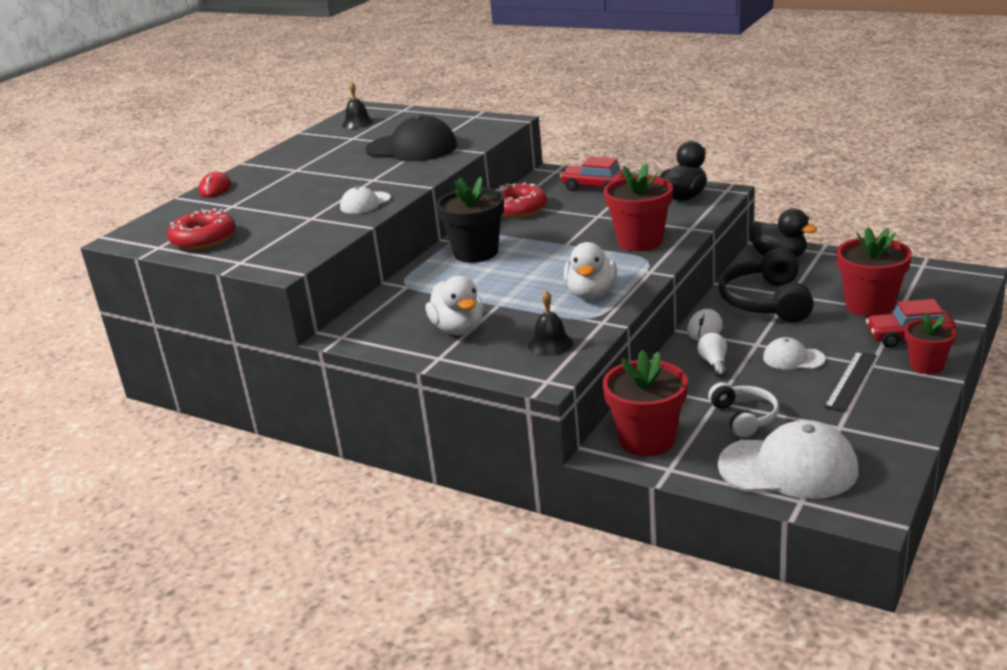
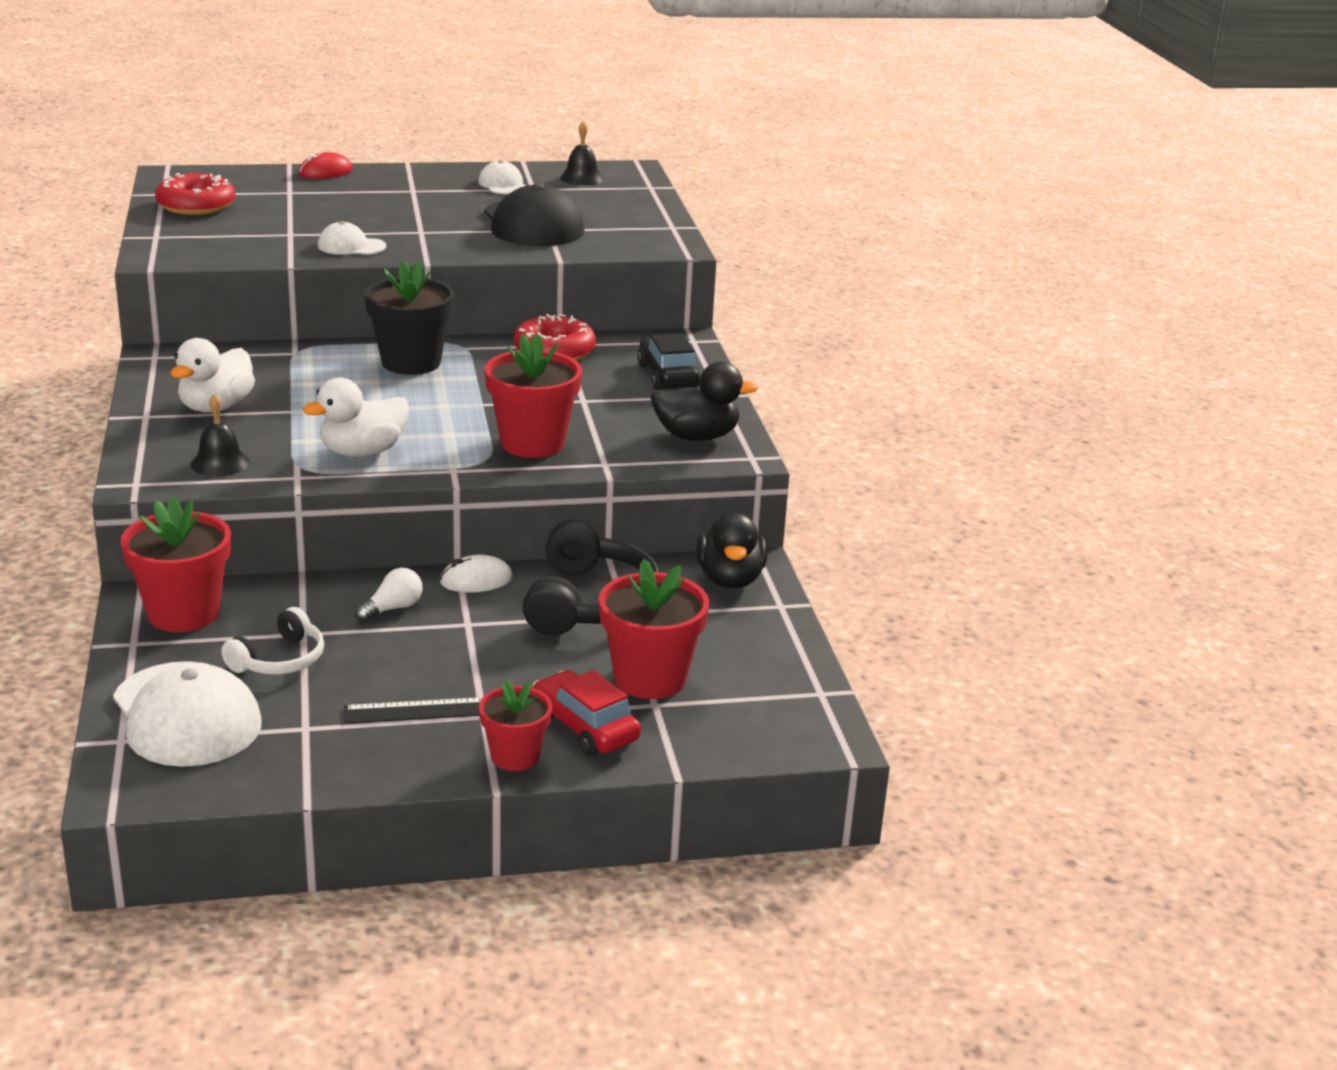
camera: 45 degrees right, 0 degrees up
red car [560,157,624,191] -> black car [637,333,700,390]
black headphones [719,248,814,323] -> black headphones turned 135 degrees clockwise [523,520,660,635]
white cap [763,337,825,370] -> white cap moved to [478,160,525,194]

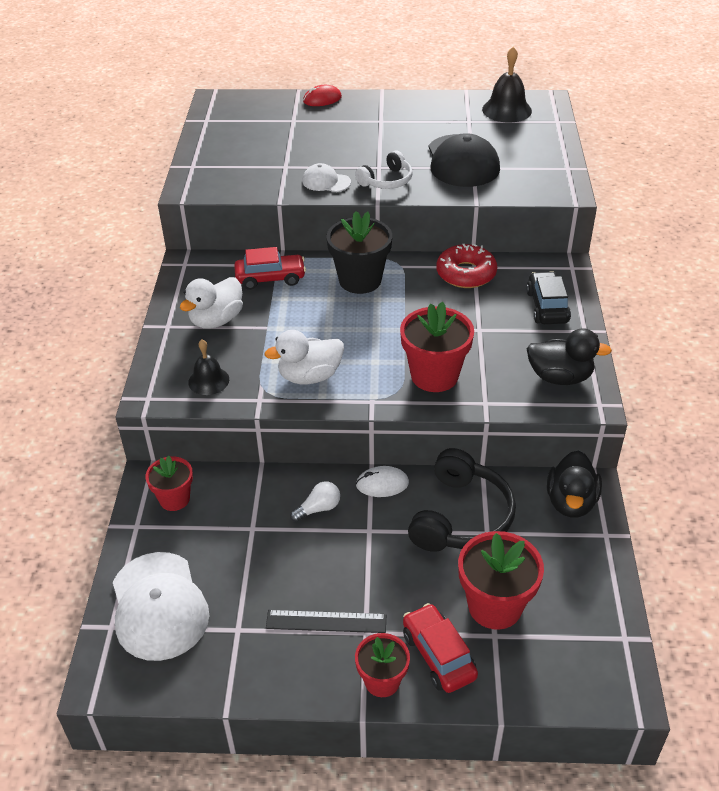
camera: 15 degrees right, 15 degrees up
red flower pot [120,497,231,632] -> red flower pot [145,455,193,511], size x0.62
red donut [155,173,235,215] -> none
white headphones [221,607,324,675] -> white headphones moved to [355,151,413,189]
white cap [478,160,525,194] -> none
black bell [560,121,604,185] -> black bell [482,47,532,123], size x1.53
none -> red car [234,247,306,290]

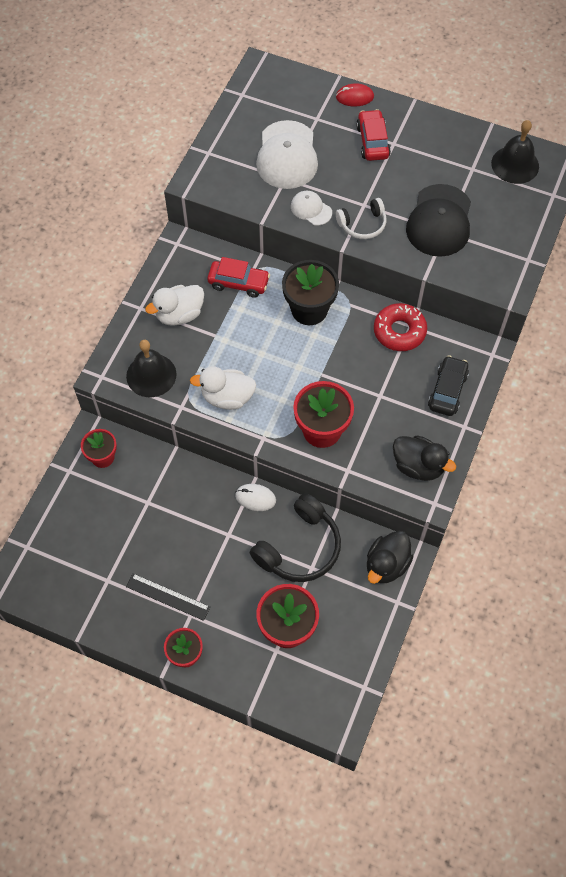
camera: 20 degrees right, 20 degrees up
white cap [113,552,209,661] -> white cap moved to [256,120,318,189]
black bell [188,340,229,395] -> black bell [126,340,176,397], size x1.53
white light bulb [290,481,340,522] -> none
red car [403,603,478,693] -> red car moved to [356,109,391,161]

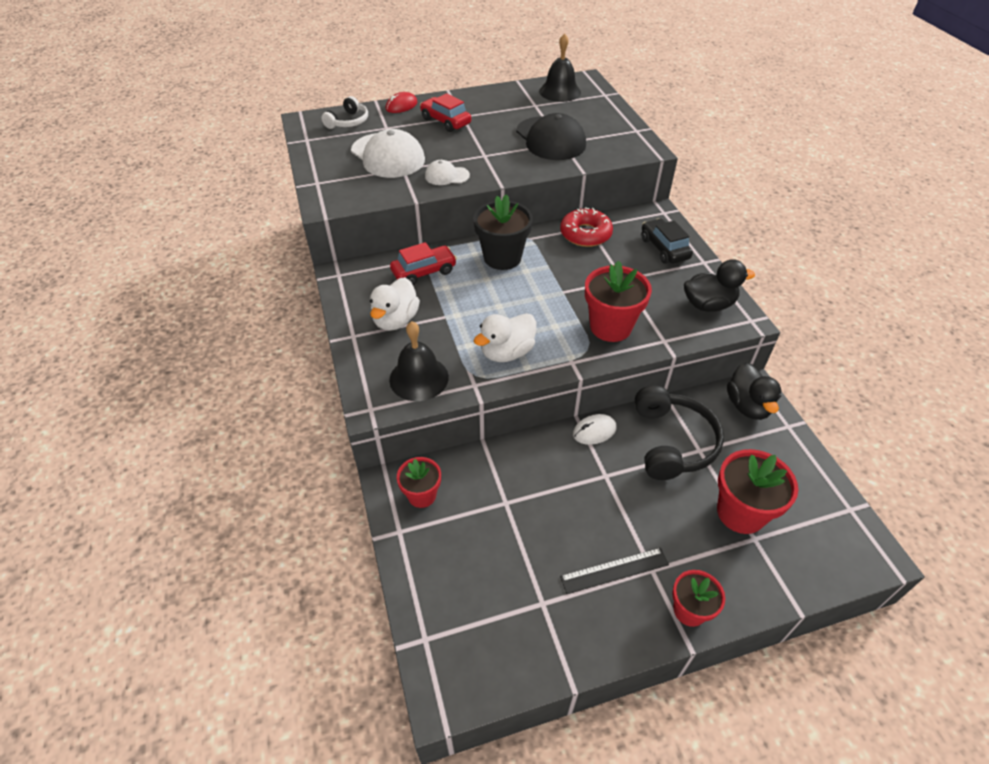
camera: 40 degrees left, 15 degrees down
white headphones [336,198,386,239] -> white headphones moved to [321,96,368,129]

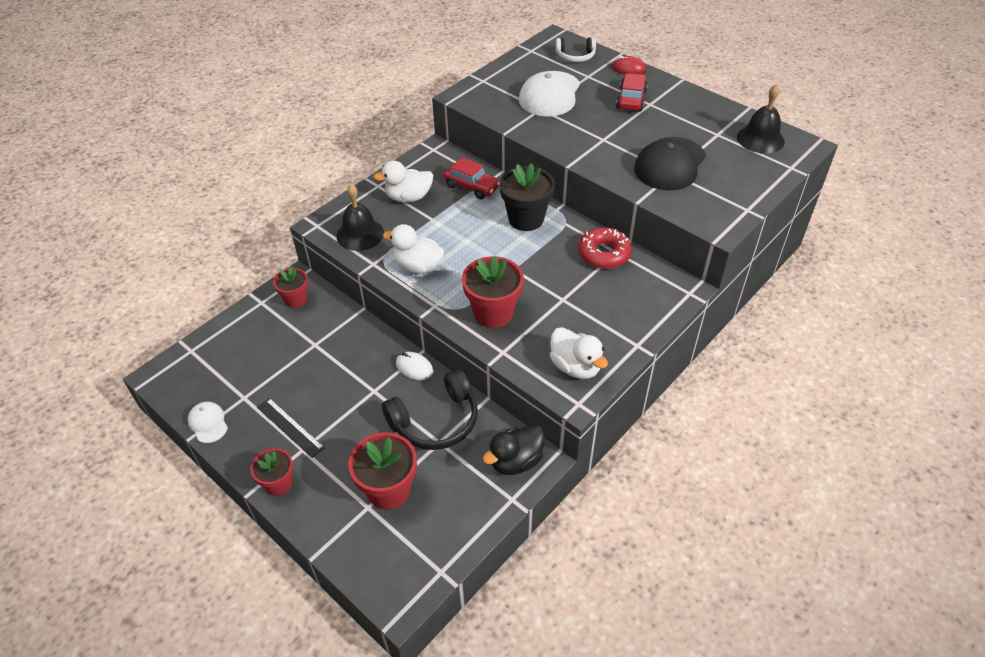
camera: 60 degrees right, 0 degrees up
white cap [425,160,470,185] -> white cap moved to [188,401,228,443]
black car [641,218,693,264] -> none
black duck [684,259,755,312] -> white duck [550,327,608,379]

